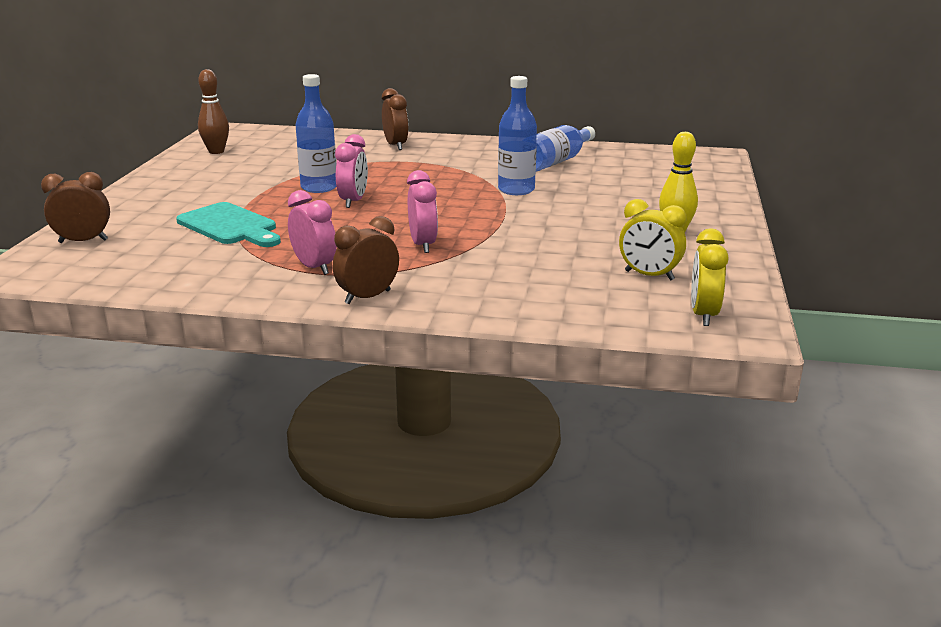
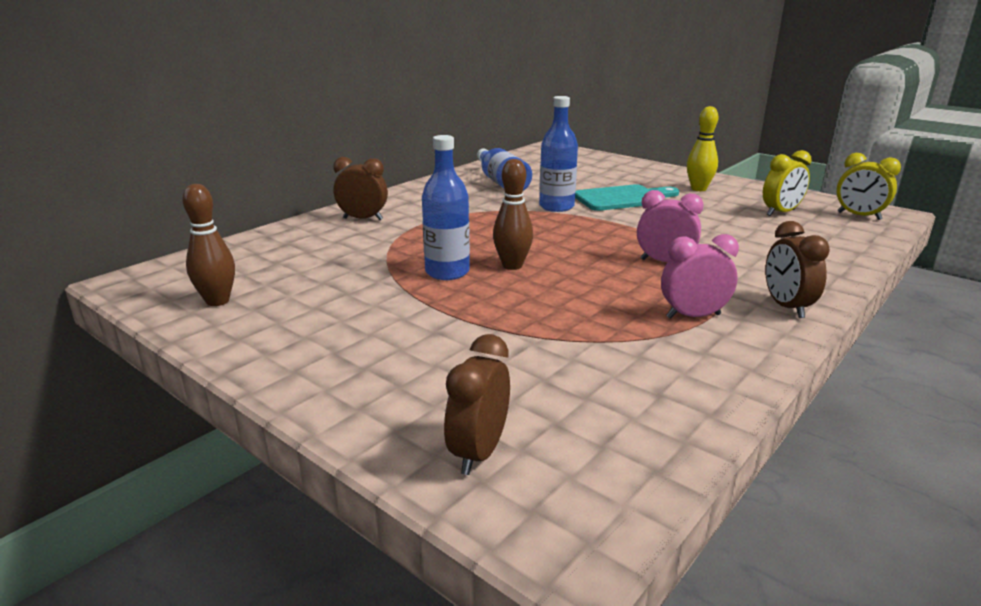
camera: 60 degrees left, 0 degrees up
turquoise cutting board [176,202,281,247] -> turquoise cutting board moved to [575,184,679,211]
pink clock [335,134,368,208] -> brown bowling pin [493,159,533,270]

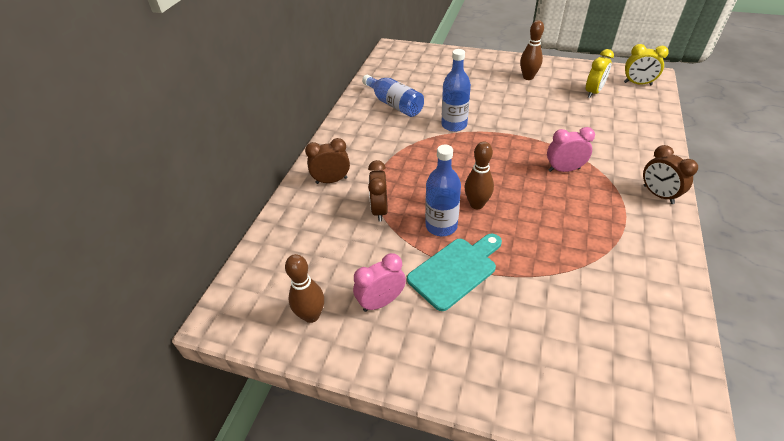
camera: 20 degrees left, 20 degrees up
brown clock [444,334,510,475] -> brown clock moved to [368,160,388,222]
turquoise cutting board [575,184,679,211] -> turquoise cutting board moved to [407,234,502,311]
pink clock [661,234,739,319] -> pink clock moved to [353,253,406,312]
yellow bowling pin [687,106,718,191] -> brown bowling pin [520,20,544,80]

